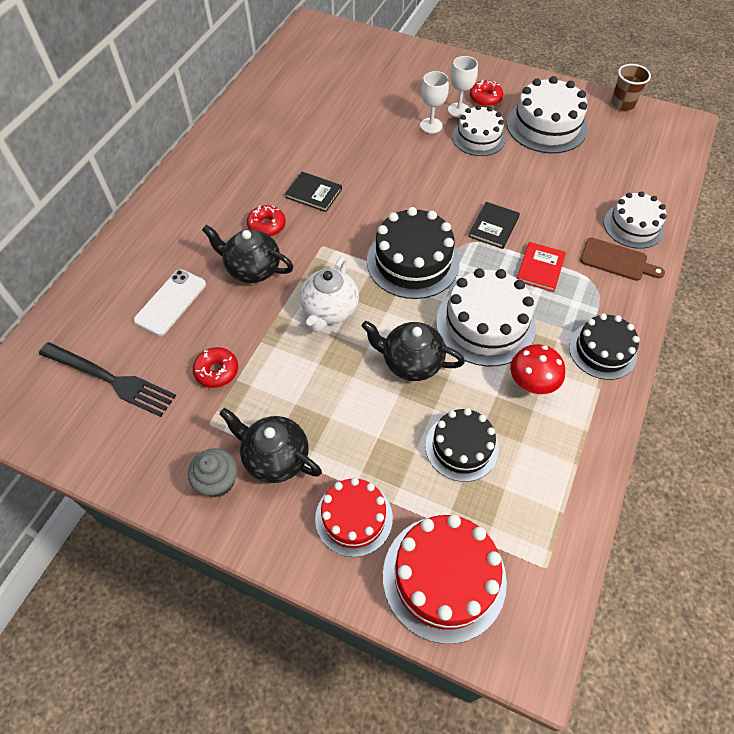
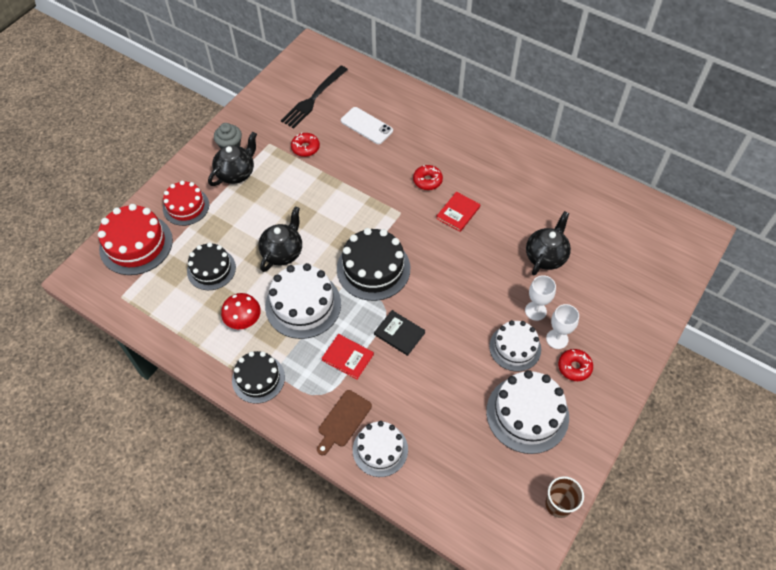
camera: 100 degrees right, 0 degrees up
black teapot [202,225,293,283] -> black teapot moved to [526,211,571,275]
black book [285,172,342,212] -> red book [436,192,480,232]
white teapot [300,256,359,333] -> none

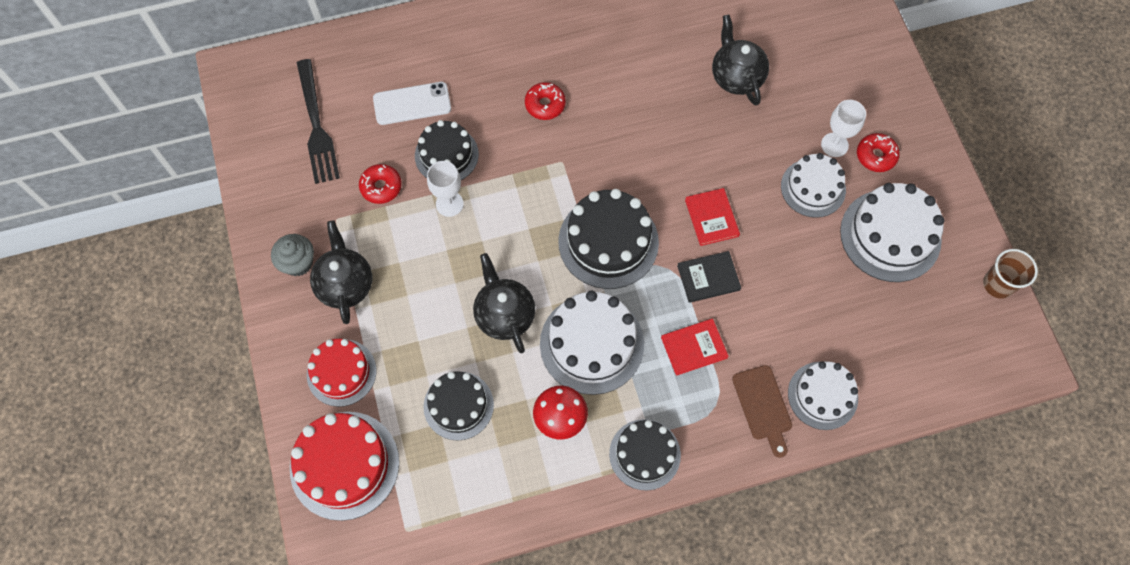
camera: 50 degrees left, 10 degrees up
red book [436,192,480,232] -> red book moved to [685,188,740,246]
white goblet [525,275,556,321] -> white goblet moved to [427,161,464,217]
none -> black cake [415,120,479,180]

